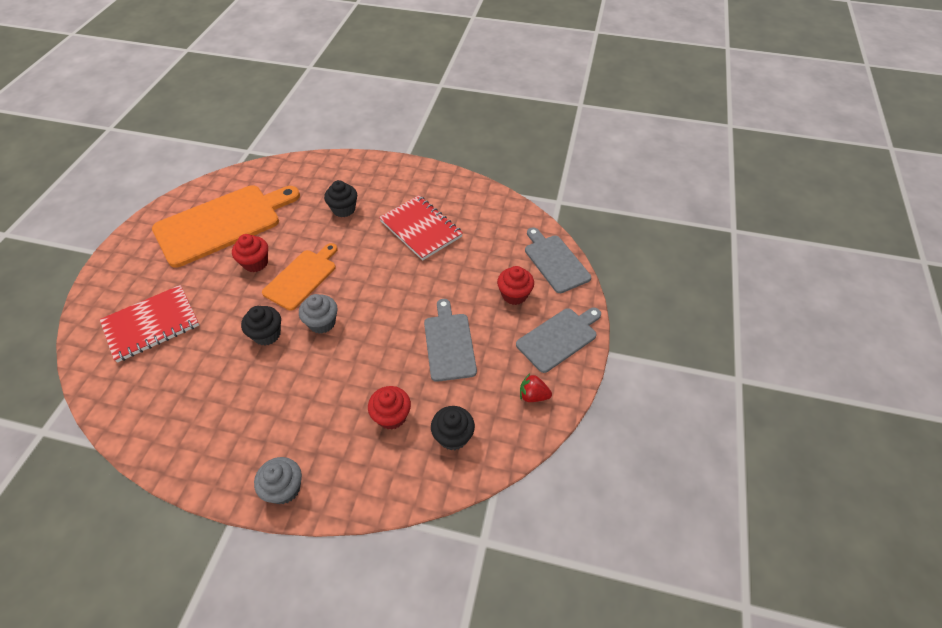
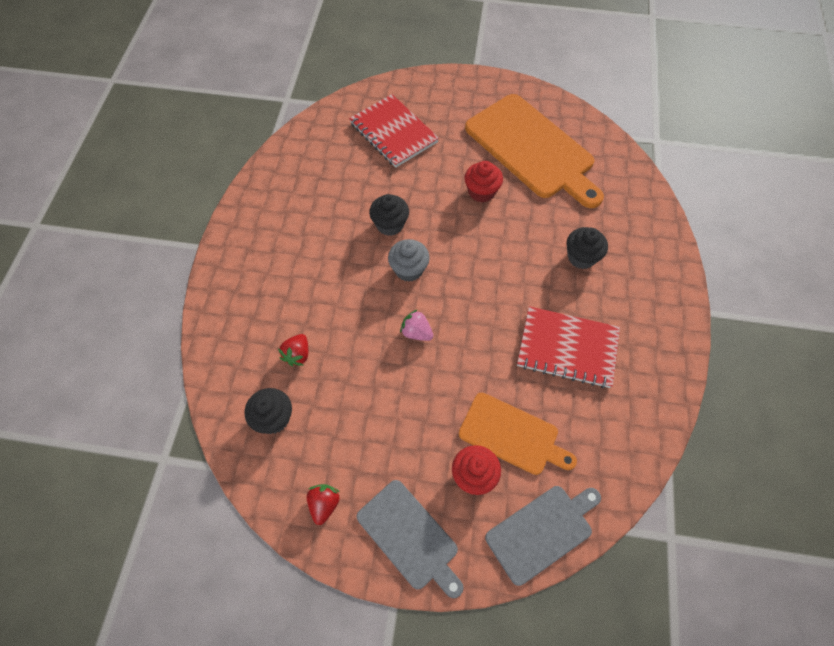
camera: 85 degrees right, 10 degrees up
grey cupcake [254,457,302,504] -> none
orange cutting board [262,243,338,311] -> orange cutting board moved to [459,392,577,475]
red cupcake [368,386,411,430] -> red strawberry [278,334,308,366]
red notebook [379,195,463,260] -> red notebook turned 60 degrees clockwise [517,306,620,388]
grey cutting board [424,299,477,382] -> none
none -> pink strawberry [400,309,433,341]

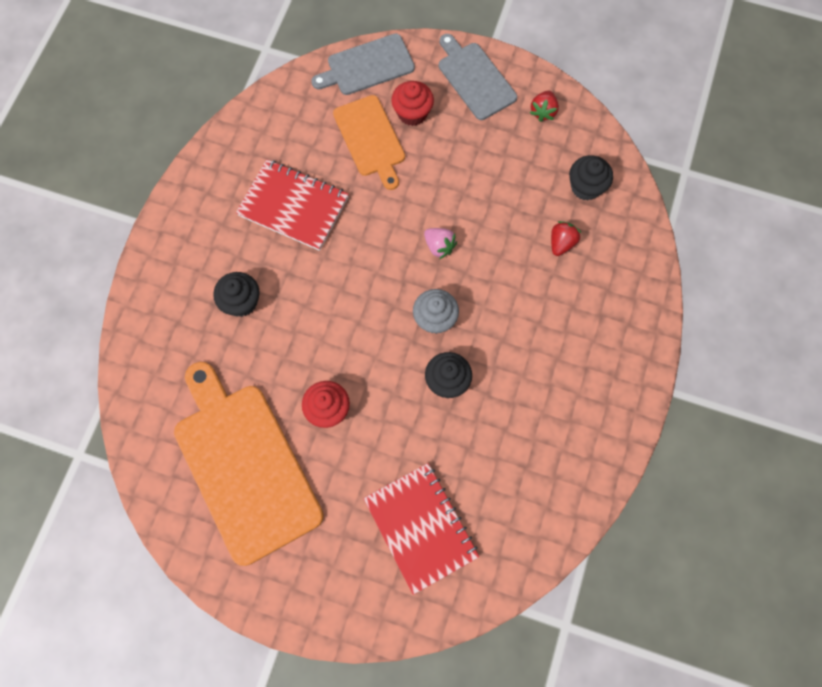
camera: 170 degrees left, 10 degrees up
orange cutting board [459,392,577,475] -> orange cutting board turned 150 degrees counterclockwise [333,95,405,190]

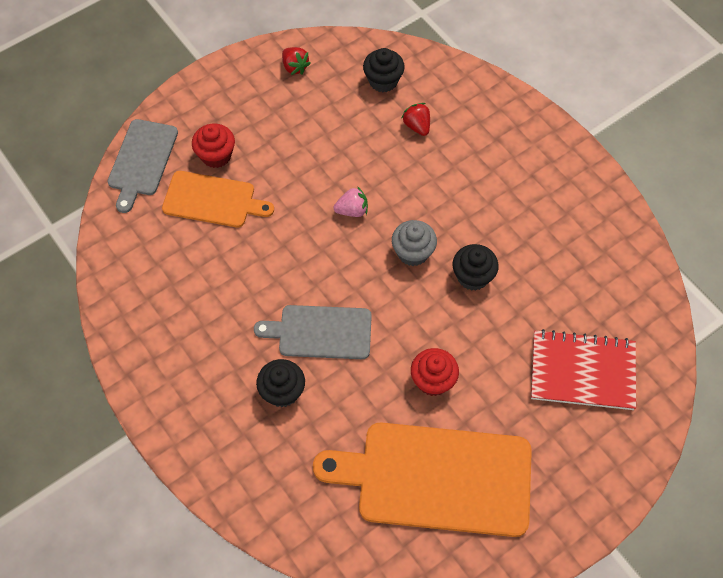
camera: 55 degrees left, 10 degrees down
red notebook [236,159,349,251] -> none
grey cutting board [439,34,517,120] -> grey cutting board moved to [254,305,372,359]

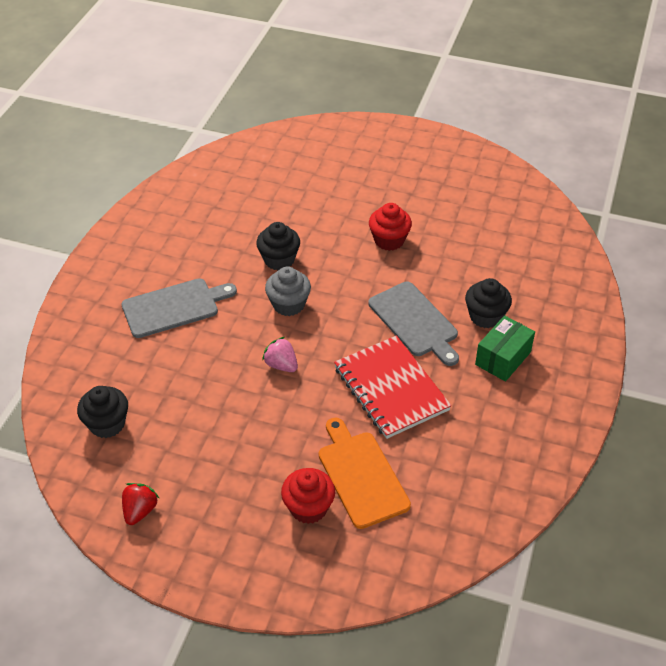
camera: 125 degrees left, 15 degrees down
grey cutting board [107,119,178,213] -> grey cutting board moved to [122,278,237,338]
orange cutting board [313,423,532,537] -> none
red strawberry [402,103,430,136] -> none
red notebook [531,329,636,410] -> red notebook moved to [334,336,451,439]
none -> green box [475,315,535,382]

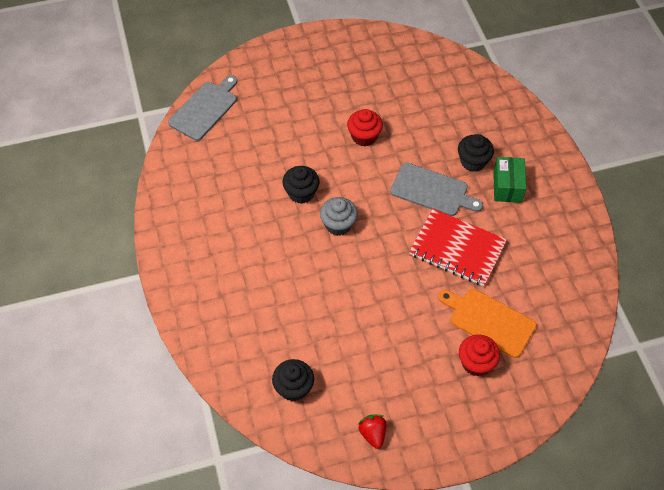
camera: 35 degrees left, 10 degrees up
grey cutting board [122,278,237,338] -> grey cutting board moved to [168,75,237,141]
pink strawberry [262,337,298,372] -> none

